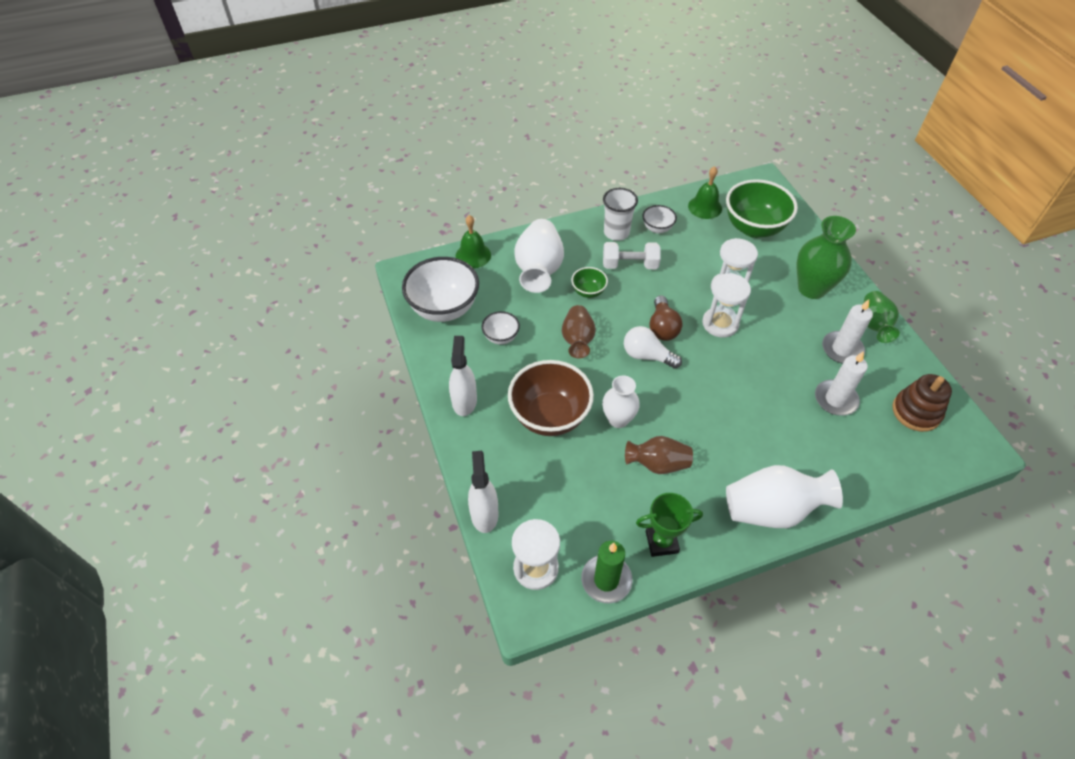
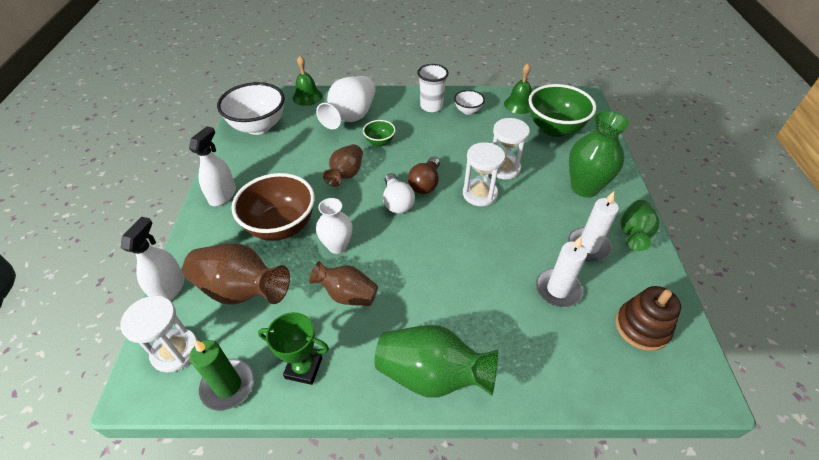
camera: 20 degrees right, 5 degrees down
white bowl [481,311,520,345] -> none
white dumbbell [603,242,661,269] -> none
white light bulb [624,326,682,369] -> white light bulb turned 150 degrees counterclockwise [383,173,415,214]
white vase [726,465,843,528] -> green vase [375,325,498,398]
none -> brown vase [183,243,290,305]

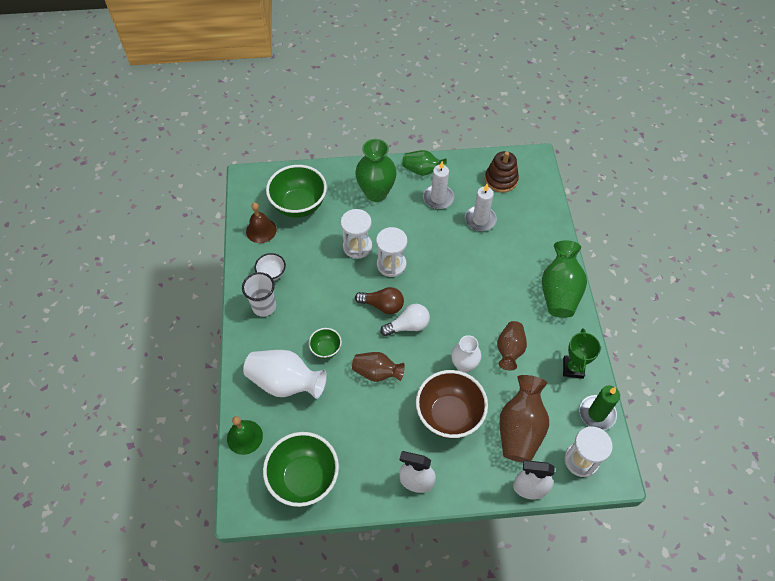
camera: 95 degrees left, 10 degrees up
white bowl [217,82,285,135] -> green bowl [263,432,339,507]
green bell [504,63,532,114] -> brown bell [246,203,277,243]

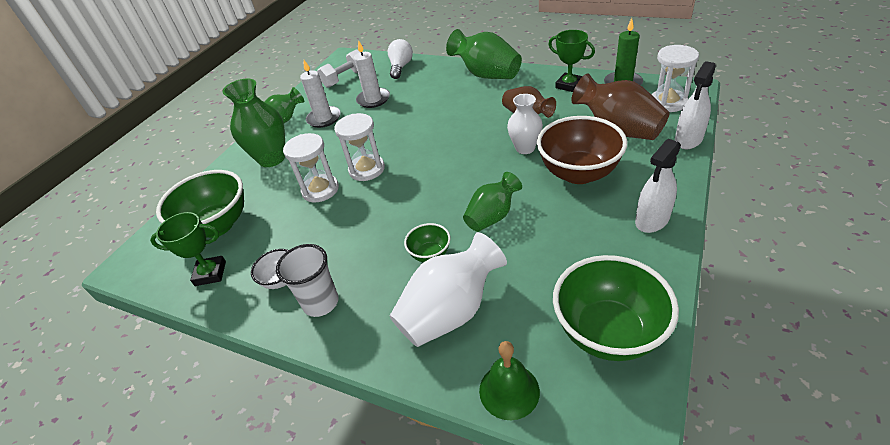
camera: 55 degrees left, 15 degrees down
brown bell [246,203,277,243] -> green trophy [150,212,226,286]
brown vase [352,352,405,382] -> green vase [463,172,522,232]
brown light bulb [355,287,404,314] -> none
white light bulb [380,304,430,336] -> white light bulb moved to [388,39,413,79]
brown stacking toy [485,151,519,193] -> white dumbbell [317,49,360,88]

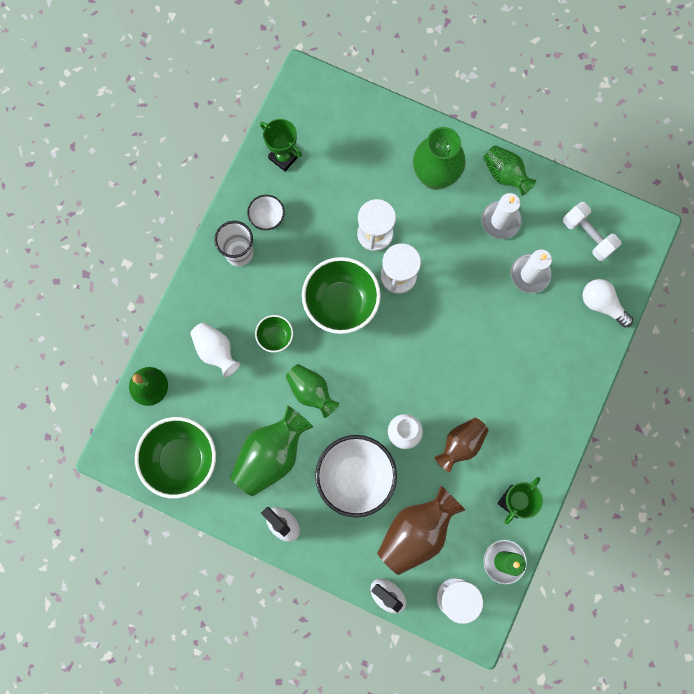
camera: 85 degrees right, 35 degrees up
green trophy [150,212,226,286] -> green trophy turned 45 degrees counterclockwise [260,119,302,171]
green bowl [156,170,244,238] -> green bowl moved to [302,257,381,334]
white light bulb [388,39,413,79] -> white light bulb turned 150 degrees counterclockwise [582,279,633,327]
white vase [390,232,507,347] -> white vase [190,323,240,377], size x0.64
green vase [446,29,522,79] -> green vase moved to [230,405,313,496]
brown bowl [537,116,627,184] -> white bowl [315,435,397,517]

